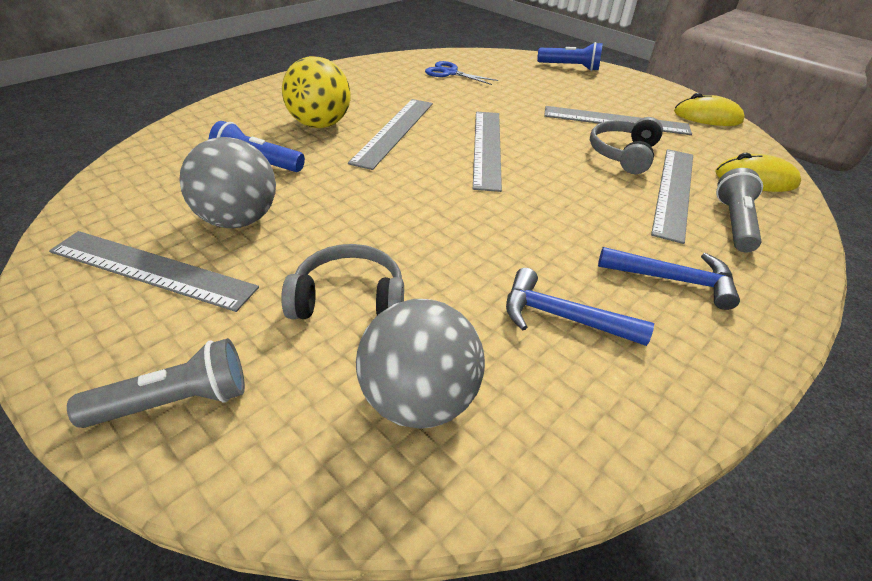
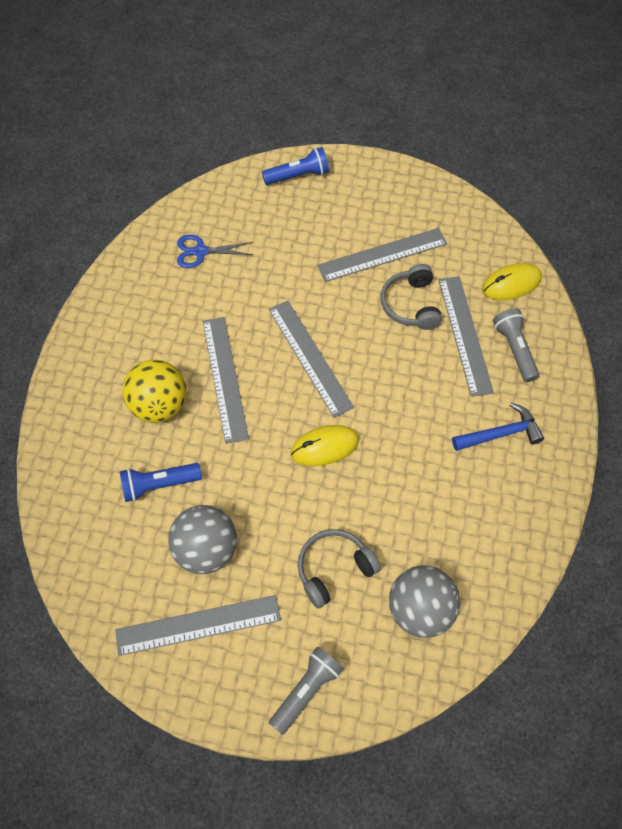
camera: 30 degrees left, 20 degrees up
blue hammer [506,268,654,346] -> none
yellow mouse [674,93,745,126] -> yellow mouse moved to [291,425,359,466]

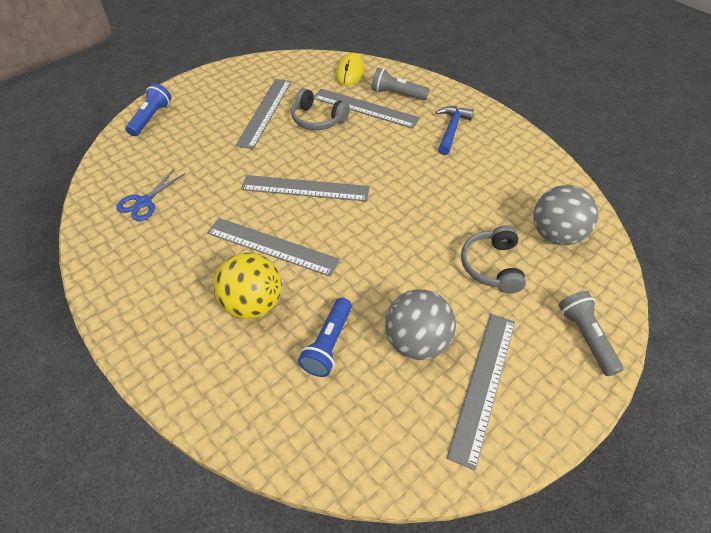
camera: 55 degrees left, 10 degrees down
yellow mouse [291,425,359,466] -> none

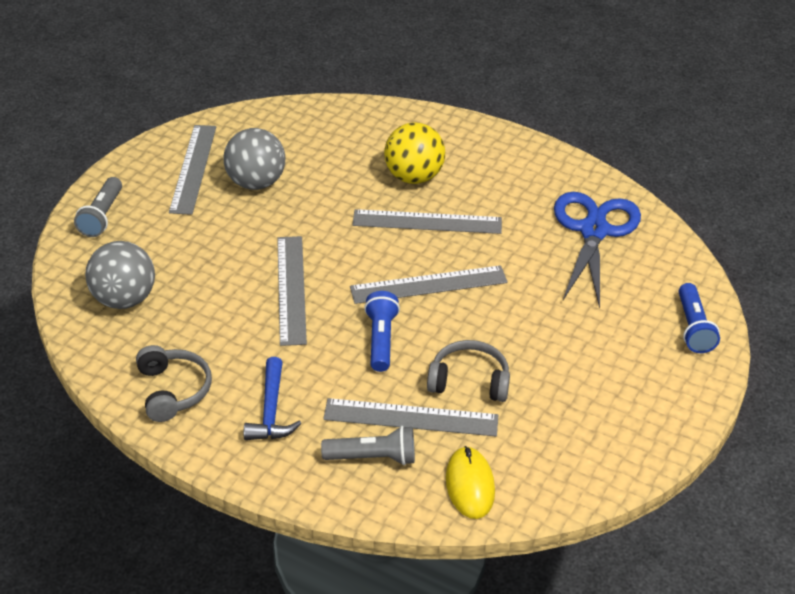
camera: 160 degrees right, 10 degrees down
blue scissors [116,169,185,221] -> blue scissors [554,192,641,308], size x1.92
grey ruler [235,79,291,149] -> grey ruler moved to [277,236,307,346]
blue flashlight [298,298,352,377] -> blue flashlight moved to [364,291,400,372]
grey headphones [461,225,526,293] -> grey headphones moved to [136,345,212,422]
grey flashlight [558,291,624,376] -> grey flashlight turned 45 degrees clockwise [74,177,122,237]

